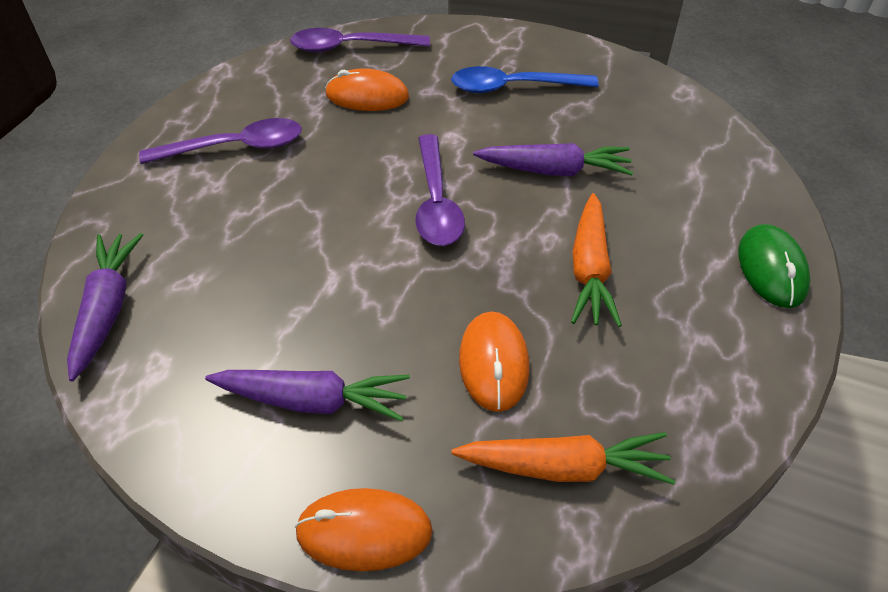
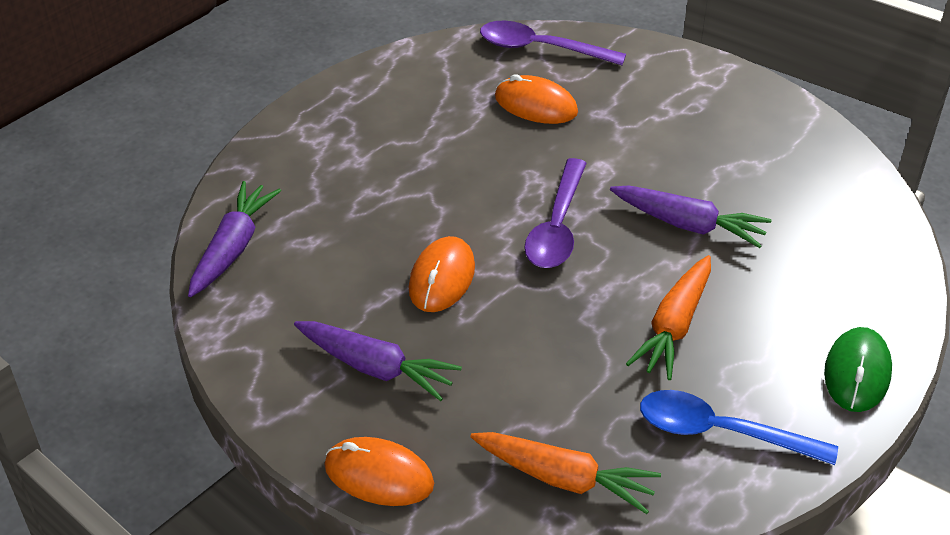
camera: 20 degrees right, 5 degrees down
purple spoon [139,118,302,164] -> none
blue spoon [451,66,599,93] -> blue spoon moved to [640,390,838,465]
orange mouse [459,311,530,412] -> orange mouse moved to [409,236,475,312]

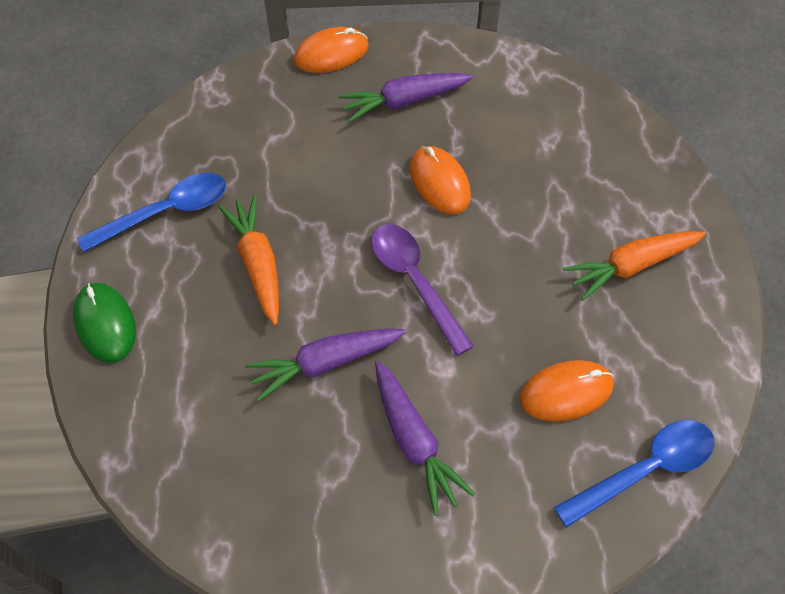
camera: 135 degrees right, 15 degrees up
purple carrot [188,181,281,297] -> purple carrot moved to [375,361,475,516]
orange carrot [470,432,661,514] -> orange carrot moved to [563,231,706,300]
purple spoon [480,21,626,65] -> blue spoon [554,420,715,527]

